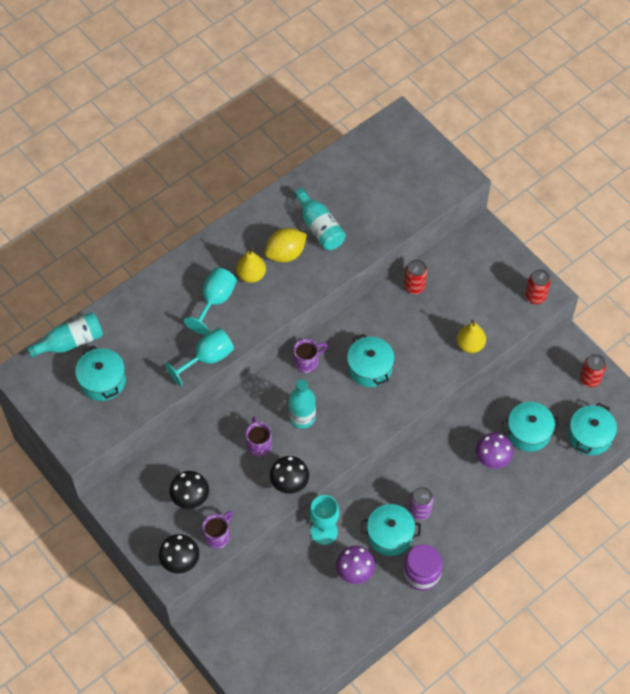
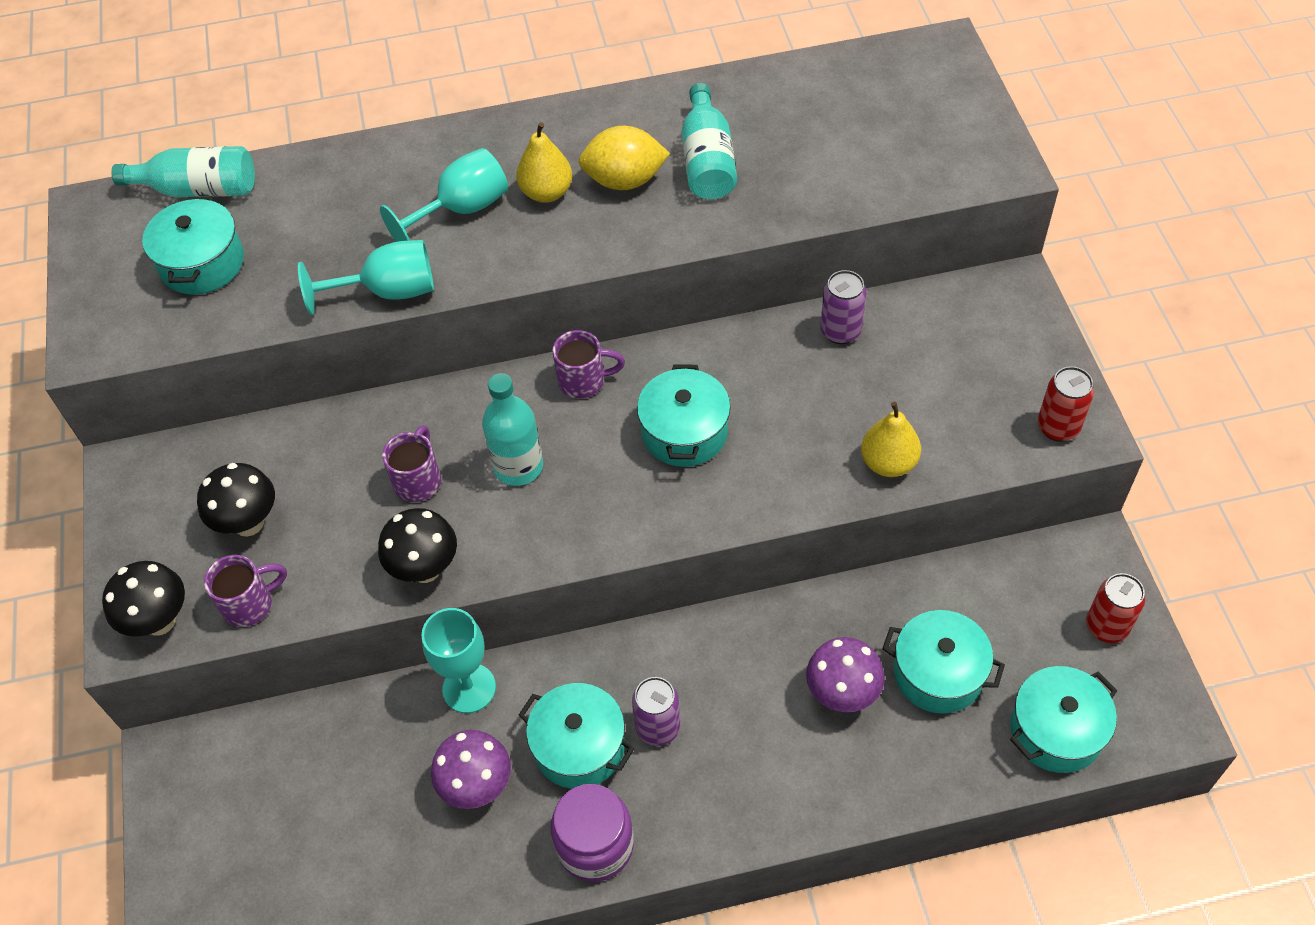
camera: 30 degrees right, 5 degrees down
red can [404,260,427,294] -> purple can [820,270,867,344]

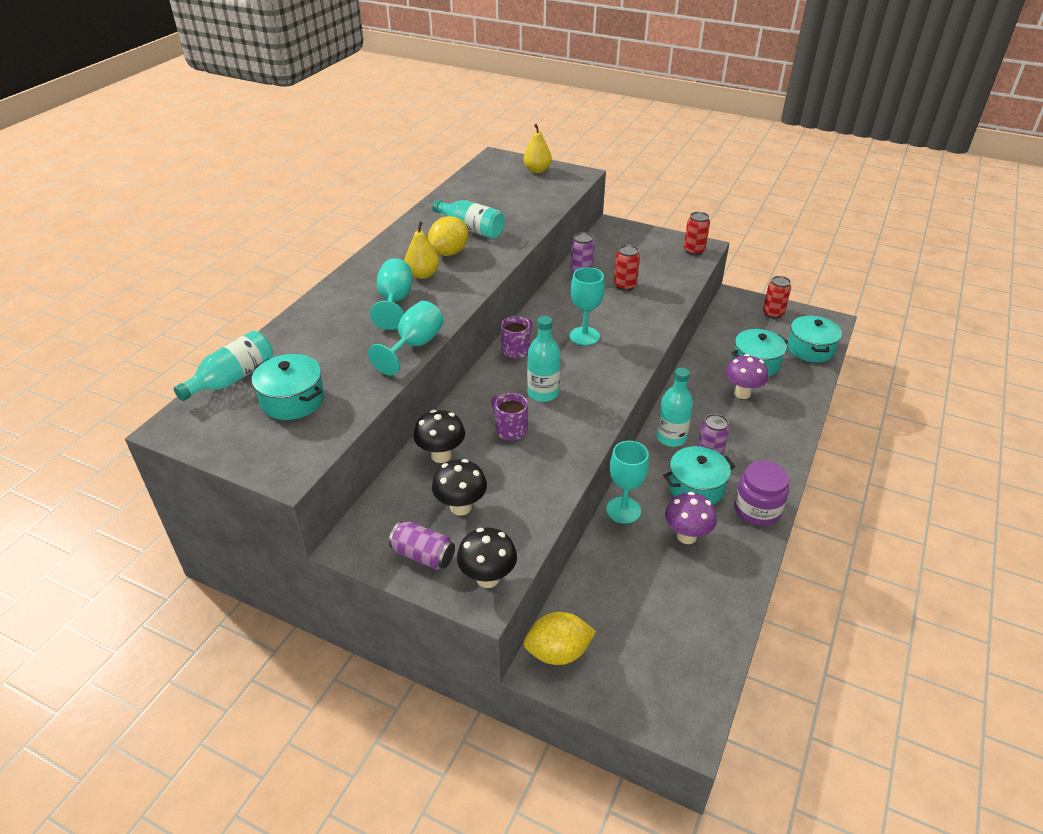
camera: 55 degrees left, 15 degrees down
purple mug [204,555,287,627] -> none
black mushroom [378,508,457,583] -> black mushroom moved to [413,410,465,463]
turquoise pot [637,365,731,467] -> turquoise goblet [569,267,605,346]
yellow pear [861,402,921,477] -> yellow pear moved to [523,124,552,173]
none -> purple can [389,521,455,570]
none -> yellow lemon [523,612,596,665]
none -> red can [614,245,640,291]
none -> turquoise bottle [656,368,693,447]

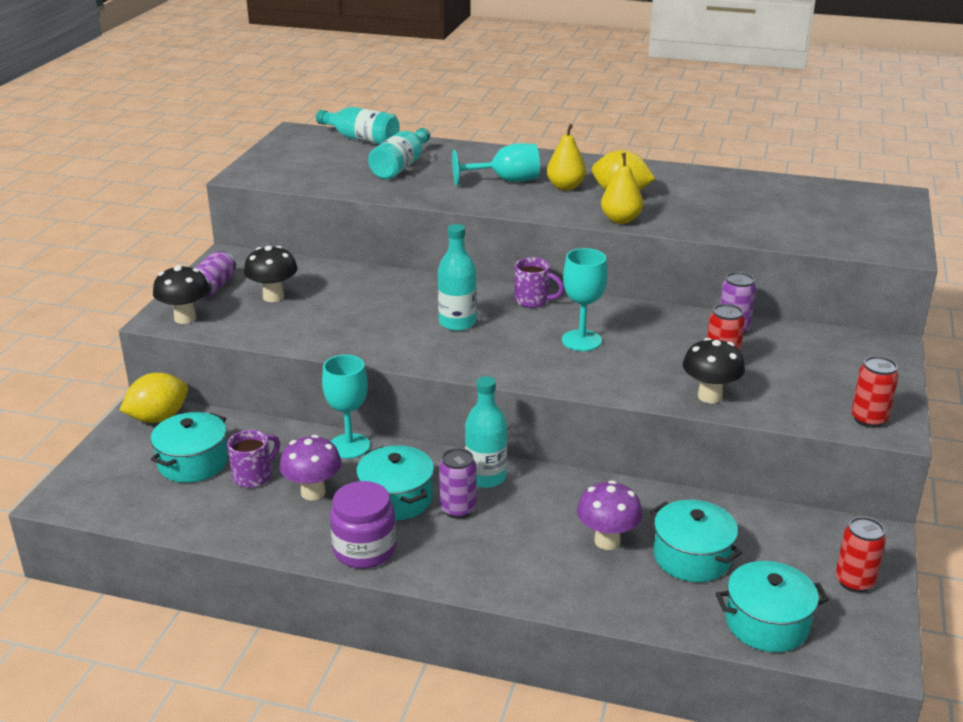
camera: 80 degrees right, 10 degrees down
turquoise pot [252,354,324,420] -> turquoise pot moved to [150,412,228,483]
turquoise goblet [368,301,444,376] -> none
black mushroom [413,410,465,463] -> black mushroom moved to [683,338,745,403]
turquoise bottle [432,200,505,238] -> turquoise bottle moved to [368,128,430,179]
purple mug [491,393,528,441] -> purple mug moved to [227,430,280,488]
yellow pear [523,124,552,173] -> yellow pear moved to [601,153,643,224]
yellow lemon [523,612,596,665] -> yellow lemon turned 75 degrees clockwise [120,373,188,423]

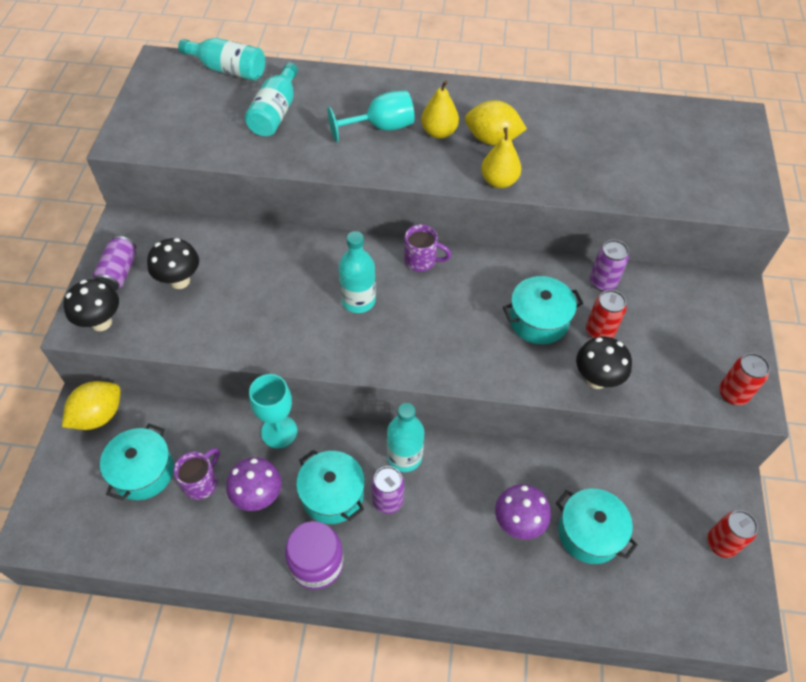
camera: 10 degrees left, 25 degrees up
turquoise goblet [562,248,608,351] -> none
turquoise pot [715,561,829,652] -> turquoise pot moved to [503,276,583,344]

